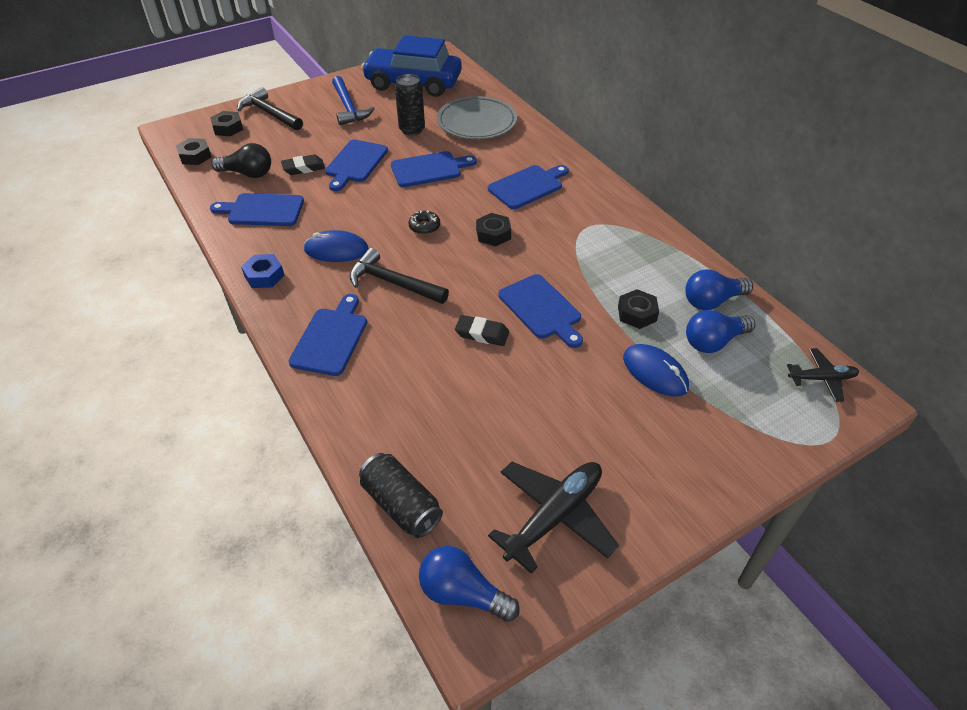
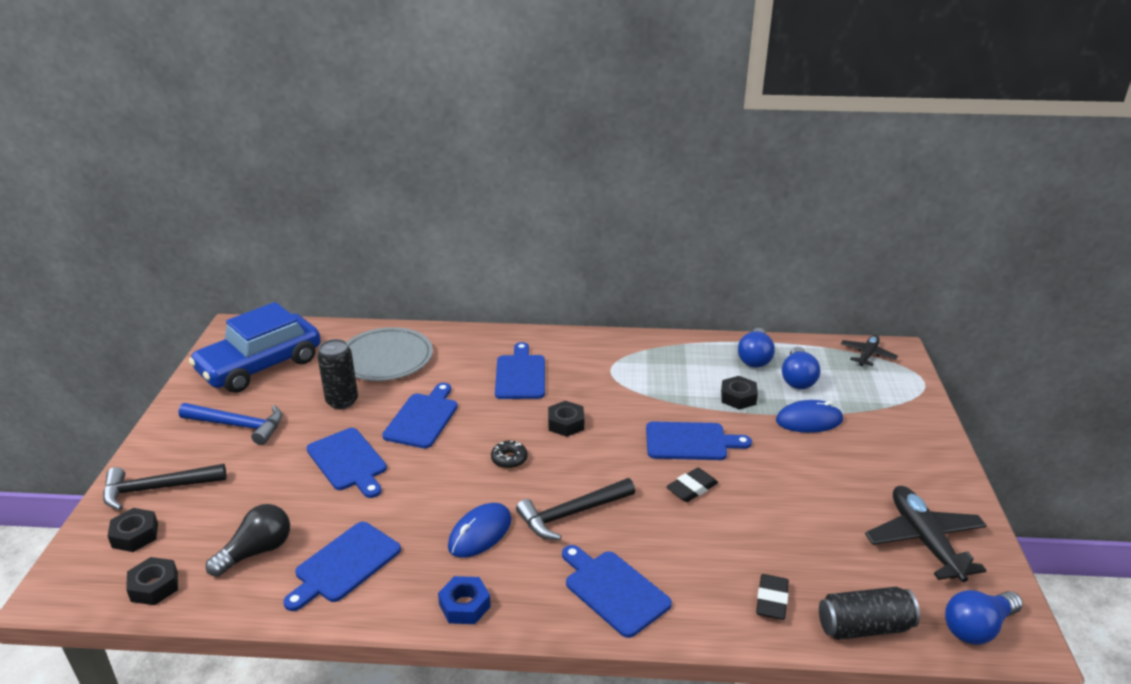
camera: 55 degrees left, 15 degrees down
black eraser [281,154,325,175] -> black eraser moved to [756,574,789,620]

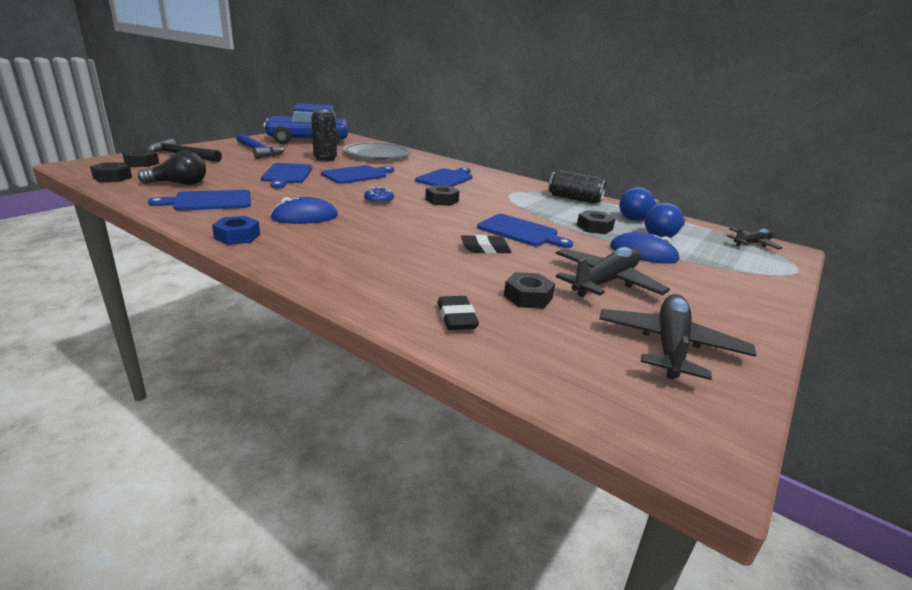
camera: 30 degrees right, 5 degrees down
black donut [491,441,528,469] -> blue donut [364,187,394,204]
black hammer [516,478,635,540] -> none
blue cutting board [562,545,672,638] -> none
black eraser [756,574,789,620] -> black eraser turned 60 degrees counterclockwise [437,296,479,330]
black can [819,587,920,640] -> black can moved to [549,170,606,203]
blue light bulb [945,590,1023,645] -> none
none -> black nut [504,272,555,309]
none -> black plane [555,247,670,297]

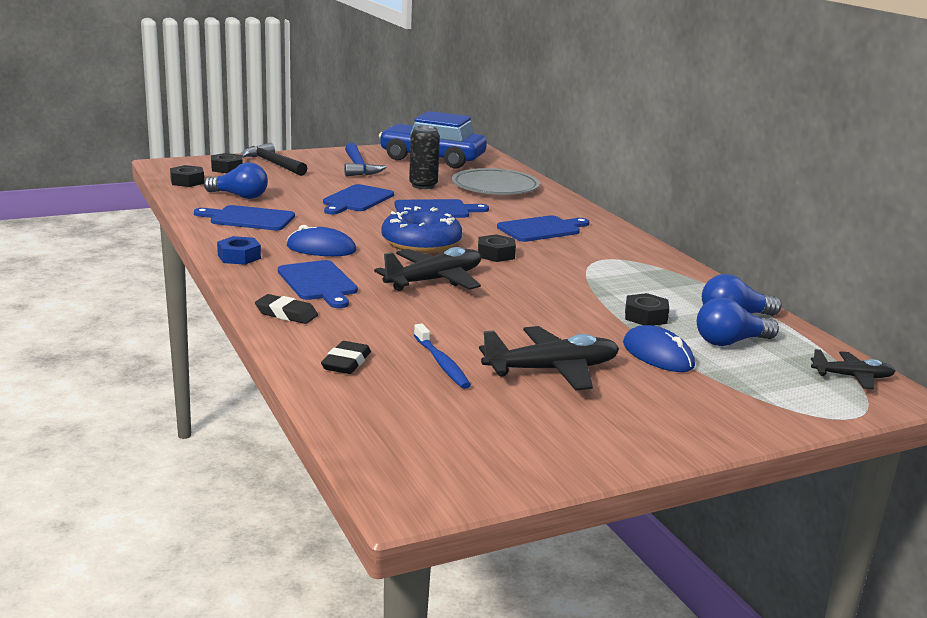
camera: 30 degrees right, 5 degrees down
black light bulb [138,151,206,185] -> blue light bulb [204,162,268,199]
blue donut [364,187,394,204] -> blue donut [381,206,462,253], size x2.28
black eraser [461,235,512,254] -> black eraser moved to [255,294,318,324]
blue cutting board [477,214,573,248] -> blue cutting board moved to [278,260,358,308]
black nut [504,272,555,309] -> blue toothbrush [414,324,471,389]
black can [549,170,606,203] -> none
black plane [599,294,756,380] -> black plane moved to [374,247,481,291]

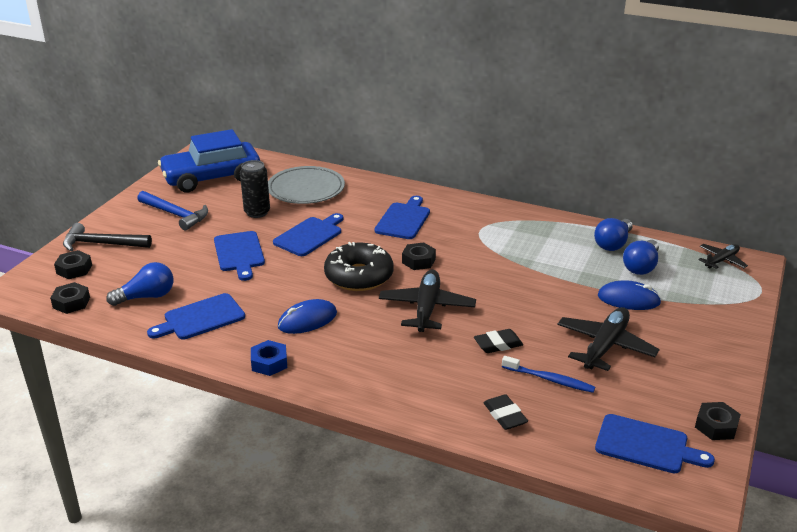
camera: 40 degrees left, 10 degrees up
black eraser [255,294,318,324] -> black eraser moved to [474,329,523,353]
blue cutting board [278,260,358,308] -> blue cutting board moved to [595,414,715,473]
blue donut [381,206,462,253] -> black donut [324,242,394,291]
black nut [625,293,669,326] -> black nut moved to [695,402,741,440]

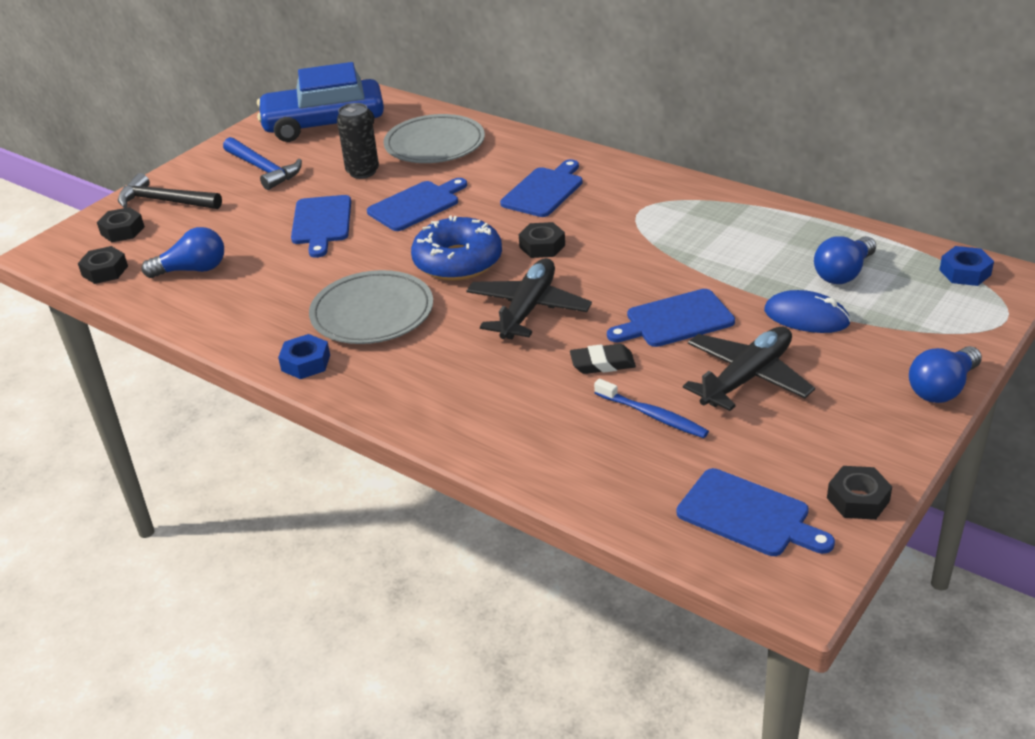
camera: 15 degrees right, 5 degrees up
blue cutting board [147,293,245,339] -> blue cutting board moved to [607,289,735,347]
blue mouse [278,299,337,334] -> grey plate [309,270,433,344]
black donut [324,242,394,291] -> blue donut [411,215,502,281]
black eraser [484,394,528,430] -> none
blue light bulb [594,218,633,251] -> blue light bulb moved to [909,346,982,403]
black plane [698,244,748,269] -> blue nut [939,246,994,286]

